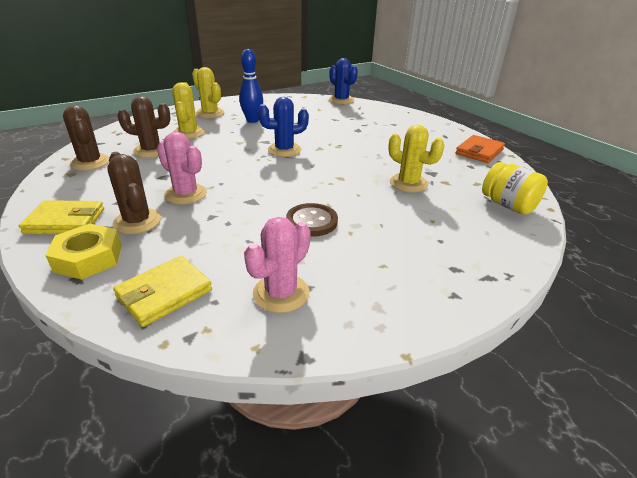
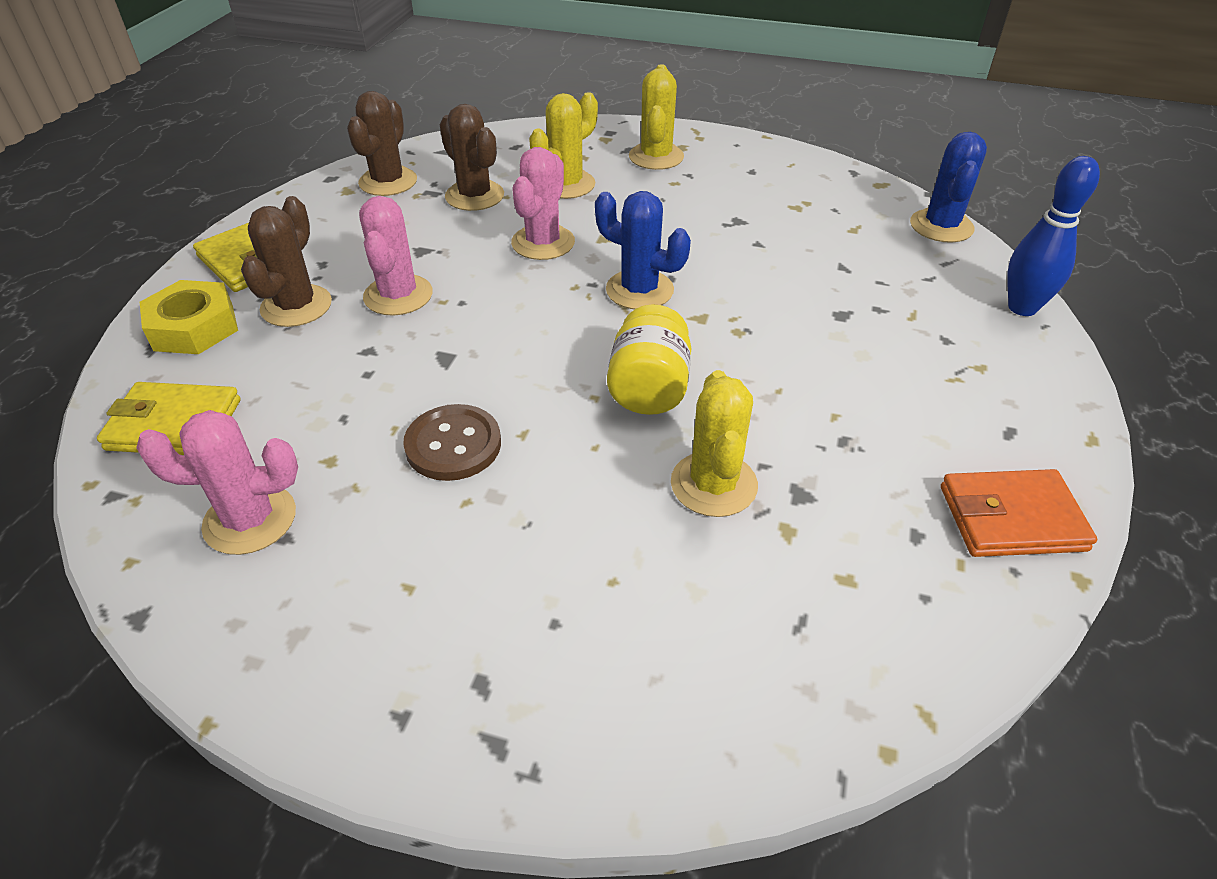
camera: 50 degrees right, 10 degrees up
blue bowling pin [239,49,263,123] -> blue bowling pin moved to [1007,156,1100,316]
yellow jar [482,162,548,215] -> yellow jar moved to [607,304,691,415]
none -> pink cactus [511,147,575,260]

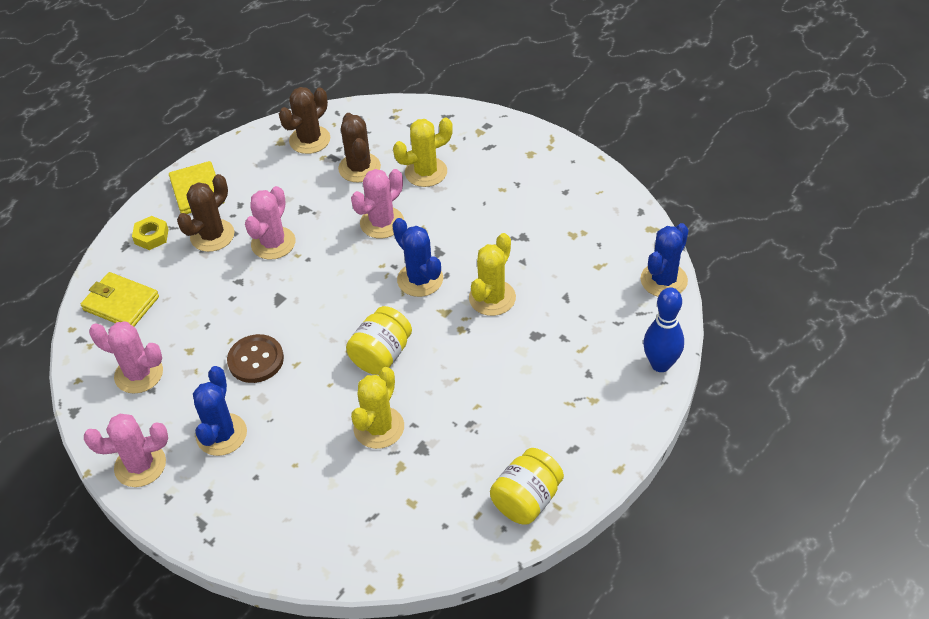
camera: 25 degrees right, 5 degrees up
yellow nut [140,280,238,354] -> yellow nut [132,216,169,250], size x0.65
yellow cactus [629,64,684,170] -> yellow cactus moved to [469,233,516,316]
orange wallet [941,469,1097,557] -> yellow jar [490,448,564,524]
none -> pink cactus [84,414,168,487]
none -> blue cactus [193,366,247,456]

